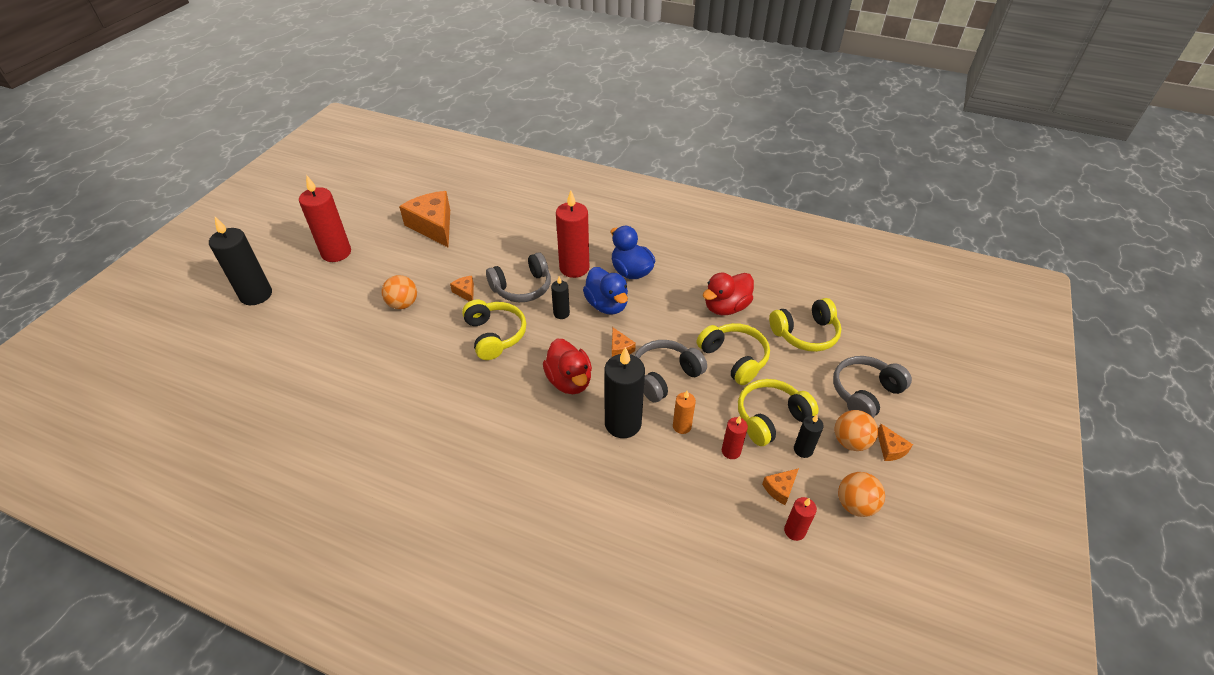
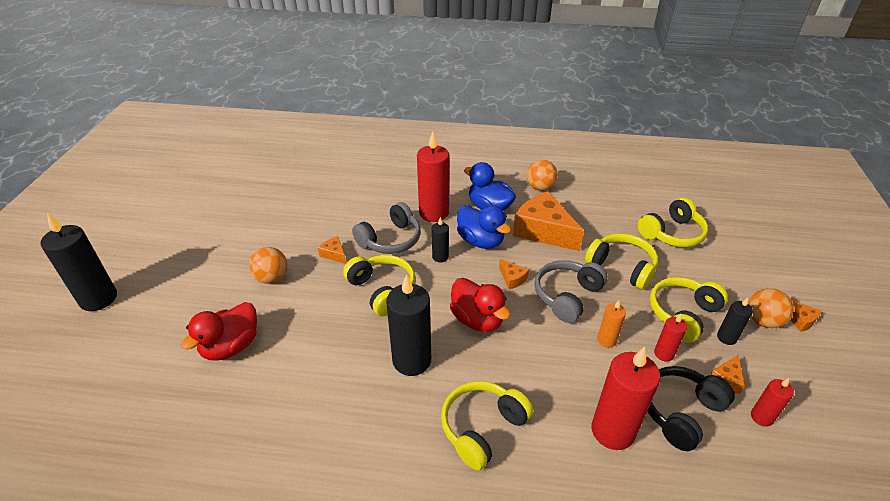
camera: 15 degrees left, 5 degrees down
red candle [299,175,351,262] -> red candle moved to [592,347,661,450]
orange cheese [399,191,450,247] -> orange cheese moved to [513,191,584,251]
black candle [604,347,645,438] -> black candle moved to [386,274,431,376]
red duck [703,273,754,315] -> red duck moved to [181,302,257,360]
grey headphones [833,356,912,418] -> none
orange ball [838,472,885,517] -> orange ball moved to [527,160,558,191]
none -> yellow headphones [441,381,533,470]
none -> black headphones [647,366,735,451]

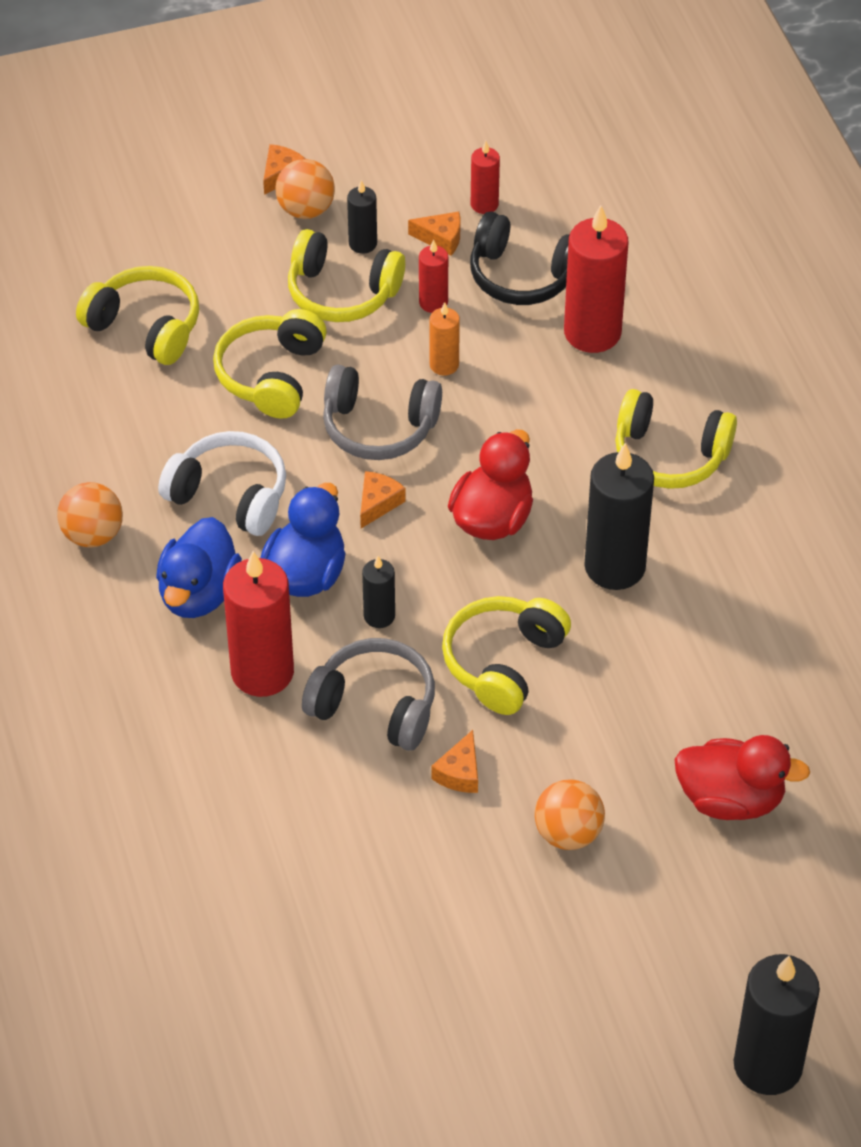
camera: 115 degrees left, 10 degrees up
orange cheese [513,191,584,251] -> white headphones [158,431,286,536]

